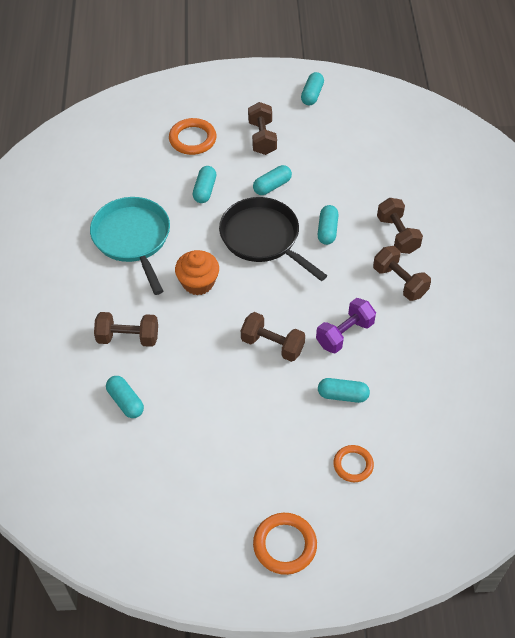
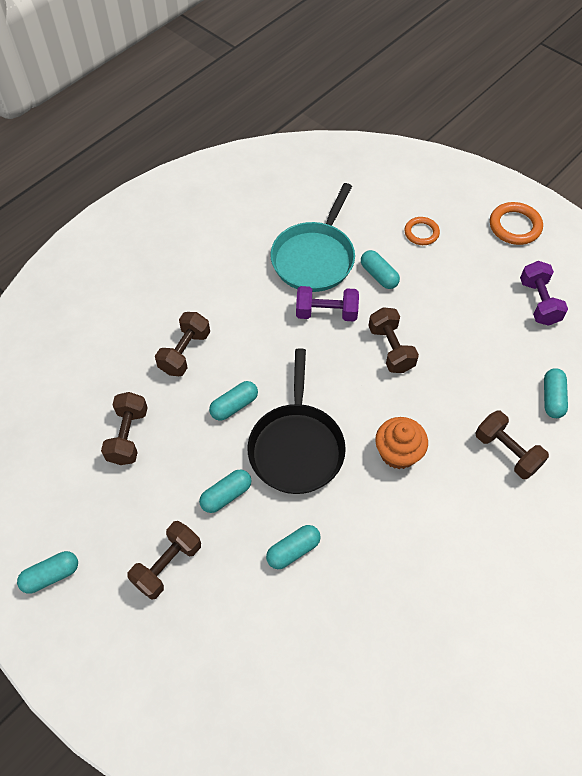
camera: 135 degrees left, 5 degrees up
turquoise pan [90,197,170,295] -> turquoise pan moved to [271,183,355,292]
orange ring [169,118,216,155] -> none
turquoise capsule [253,165,292,195] -> turquoise capsule turned 45 degrees counterclockwise [199,469,251,513]
brown dumbbell [373,246,431,301] -> brown dumbbell moved to [101,392,148,465]
none -> purple dumbbell [520,261,568,326]

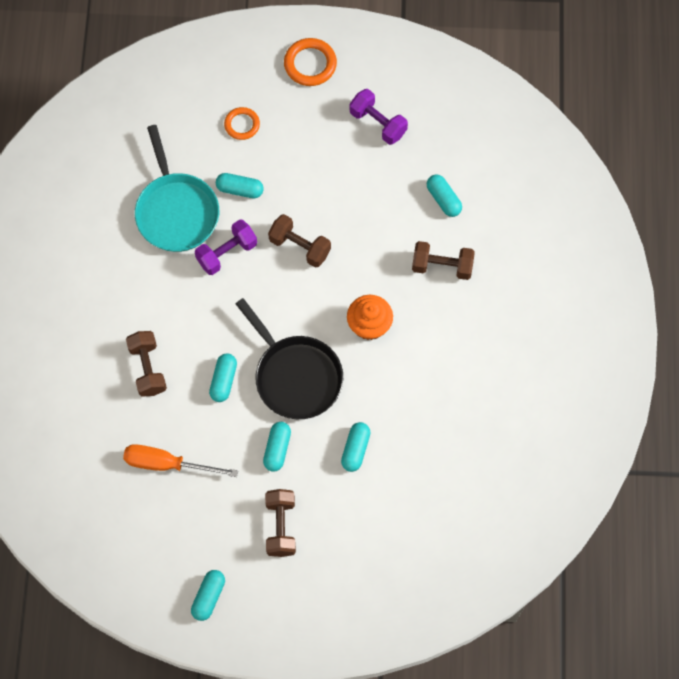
camera: 40 degrees left, 10 degrees up
brown dumbbell [101,392,148,465] -> orange screwdriver [123,444,238,477]

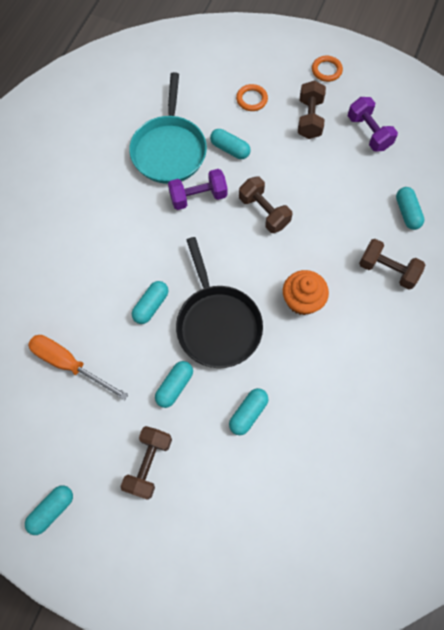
camera: 20 degrees right, 0 degrees up
brown dumbbell [126,331,167,397] -> brown dumbbell moved to [298,80,326,139]
orange ring [284,38,337,86] -> orange ring [312,56,343,82], size x0.66

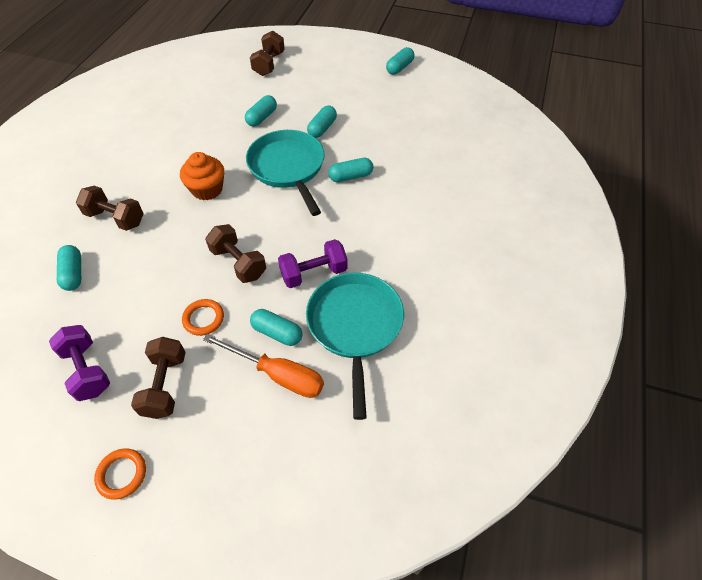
camera: 175 degrees right, 15 degrees down
orange screwdriver [28,335,129,400] -> orange screwdriver moved to [203,334,324,398]
brown dumbbell [120,426,172,500] -> brown dumbbell moved to [250,30,285,76]
turquoise capsule [132,281,168,324] -> turquoise capsule turned 45 degrees clockwise [328,158,373,182]
black pan [176,237,263,368] -> turquoise pan [246,130,325,216]
orange ring [236,84,268,111] -> orange ring moved to [182,299,224,336]

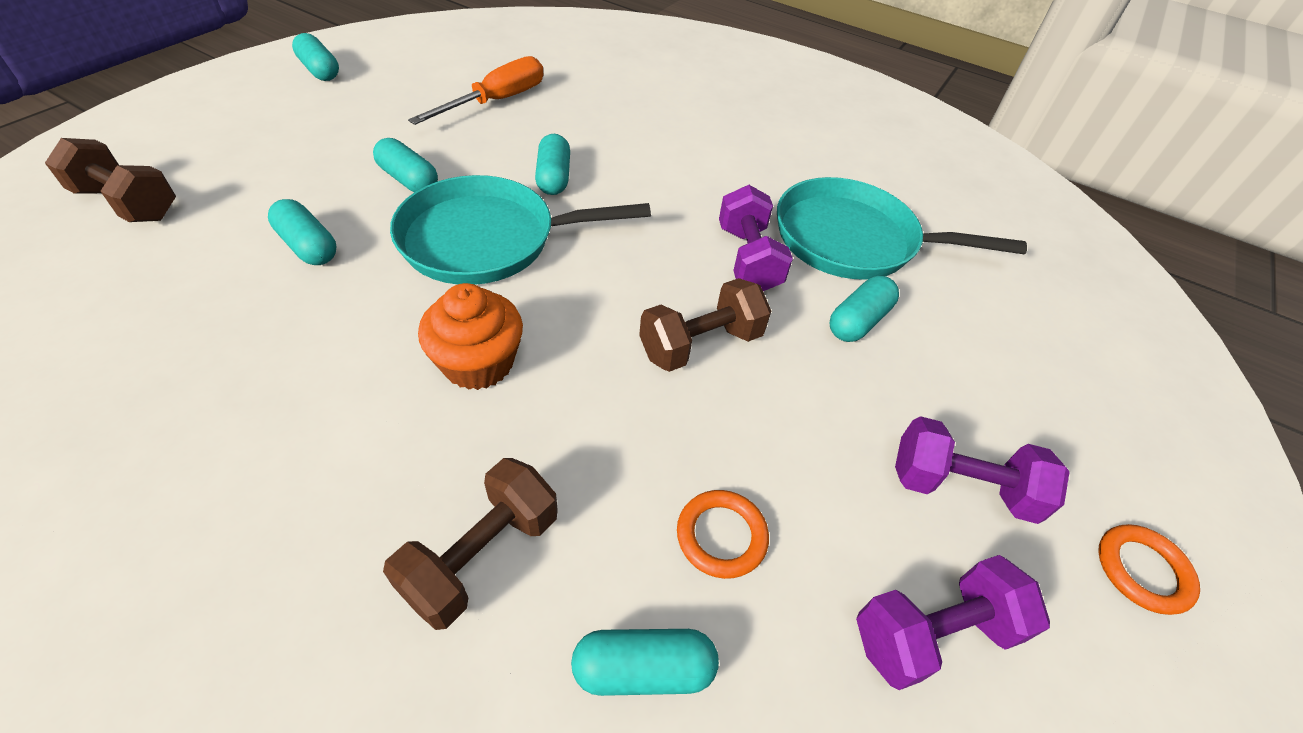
camera: 80 degrees left, 5 degrees down
brown dumbbell [131,337,186,419] -> purple dumbbell [895,416,1069,524]
orange ring [182,299,224,336] -> orange ring moved to [677,490,769,579]
orange screwdriver [203,334,324,398] -> orange screwdriver moved to [408,56,543,125]

